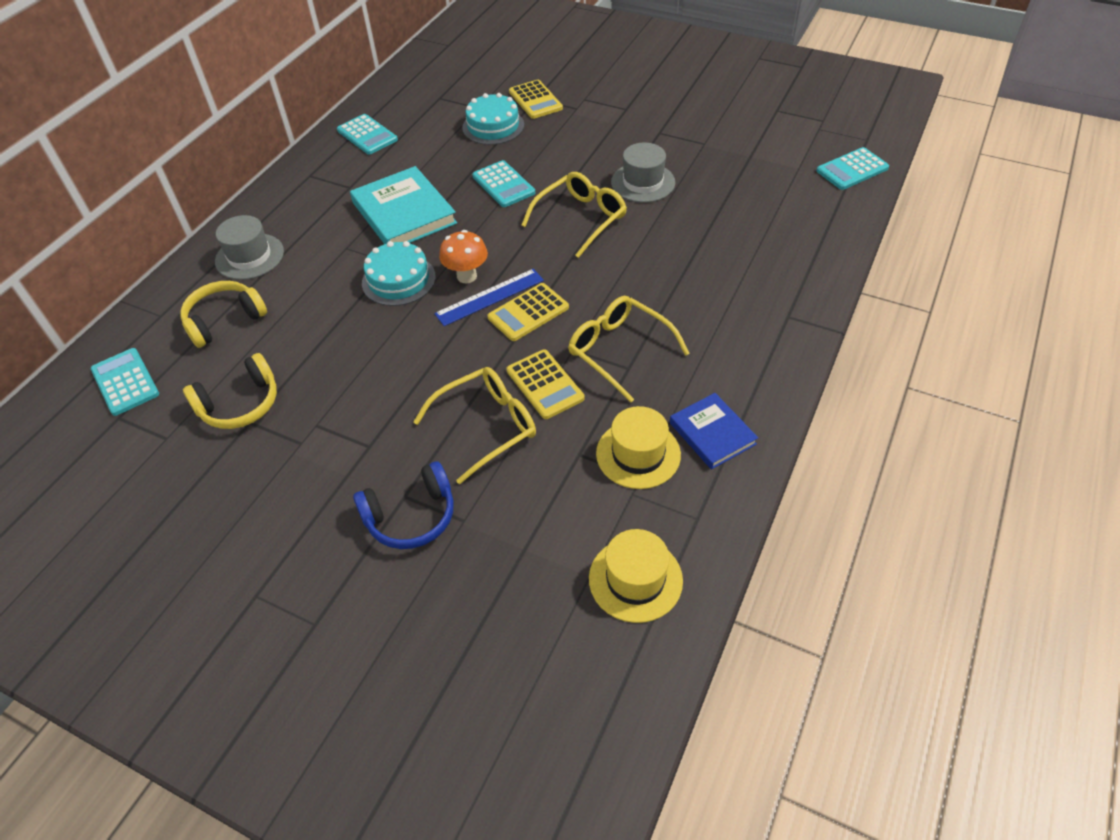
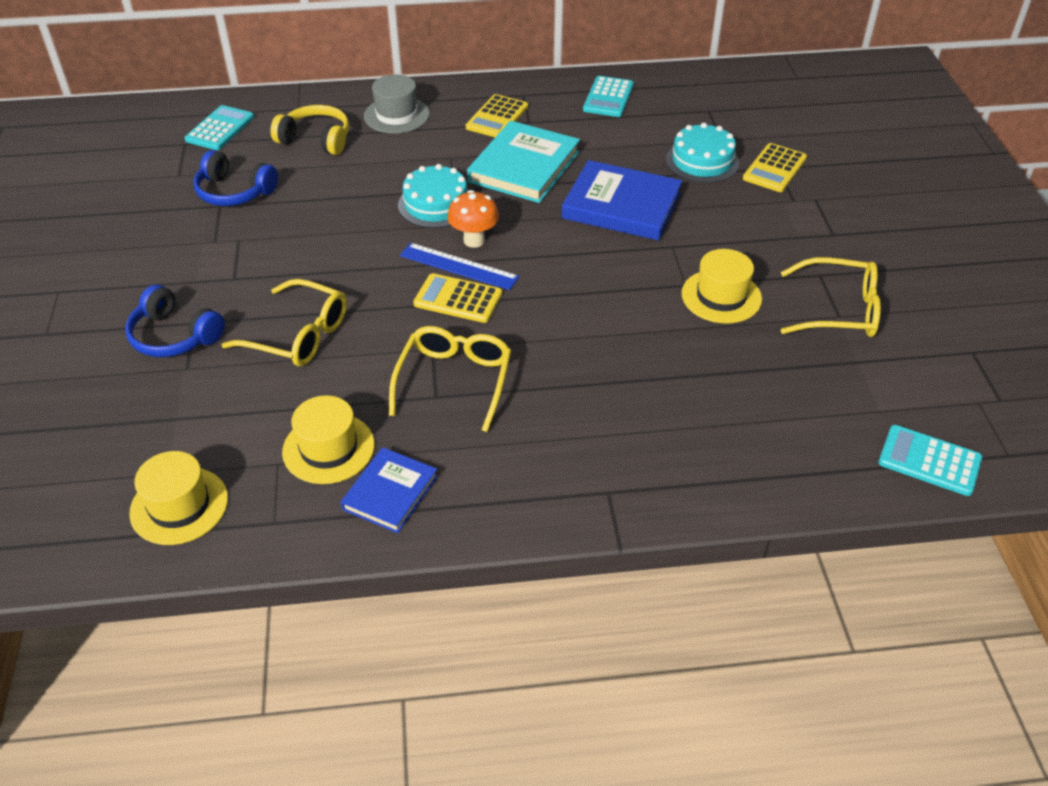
camera: 55 degrees right, 5 degrees down
yellow headphones [183,353,277,429] -> blue headphones [193,150,278,206]
turquoise calculator [472,160,535,207] -> blue book [561,160,682,241]
yellow calculator [506,349,585,419] -> yellow calculator moved to [466,94,528,137]
yellow glasses [521,172,627,258] -> yellow glasses moved to [781,257,881,337]
grey hat [611,143,675,203] -> yellow hat [682,249,762,324]

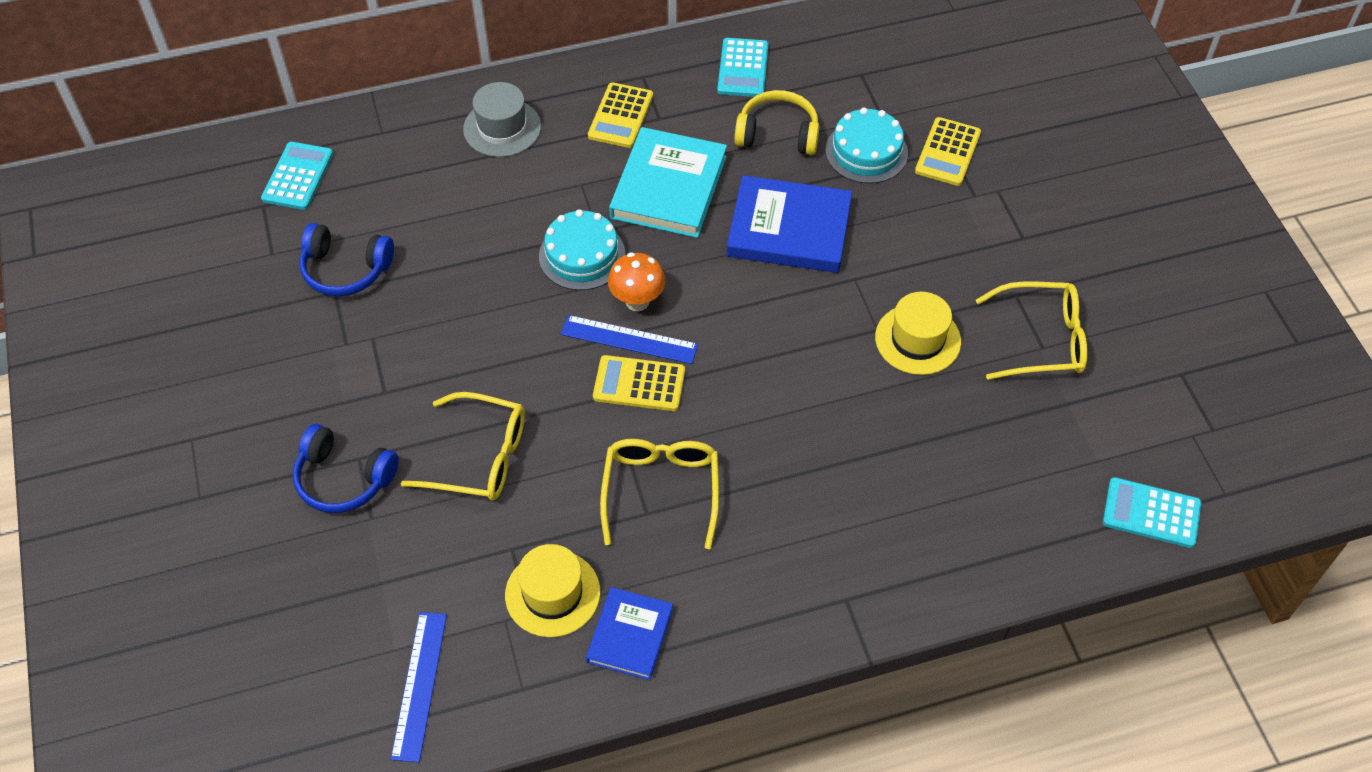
camera: 10 degrees left, 10 degrees up
yellow hat [129,451,228,545] -> blue ruler [391,612,447,762]
yellow headphones [271,105,349,155] -> yellow headphones moved to [734,90,820,155]

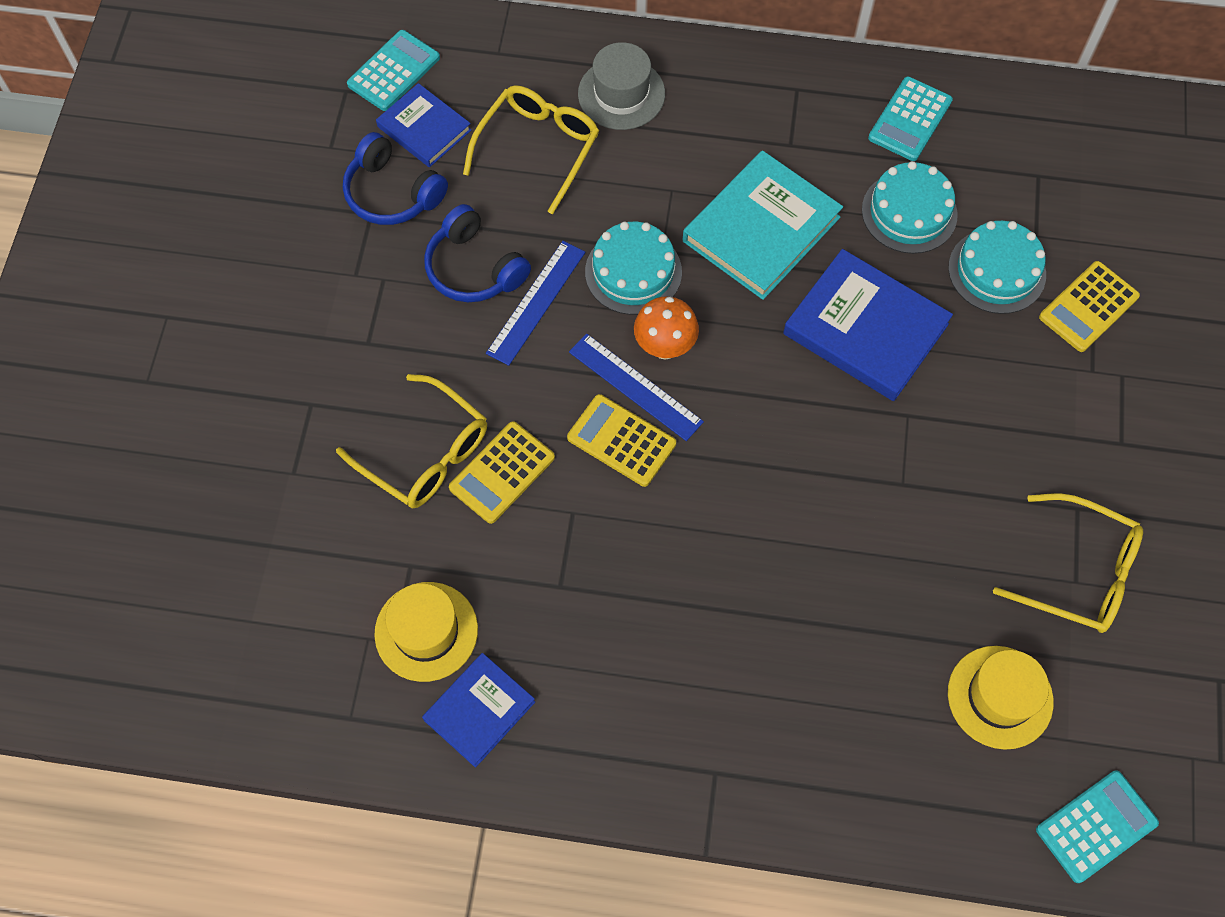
camera: 25 degrees right, 10 degrees up
blue headphones [293,424,399,513] -> blue headphones moved to [424,204,531,302]
blue ruler [391,612,447,762] -> blue ruler moved to [486,241,585,366]
yellow calculator [588,82,653,148] -> yellow calculator moved to [449,421,555,524]
yellow glasses [600,439,719,549] -> yellow glasses moved to [463,85,599,214]
yellow headphones [734,90,820,155] -> turquoise cake [862,161,958,254]
yellow hat [875,292,961,375] -> yellow hat moved to [948,646,1054,750]
turquoise calculator [1103,477,1201,548] -> turquoise calculator turned 105 degrees clockwise [1036,770,1159,883]
none -> blue book [376,83,471,167]

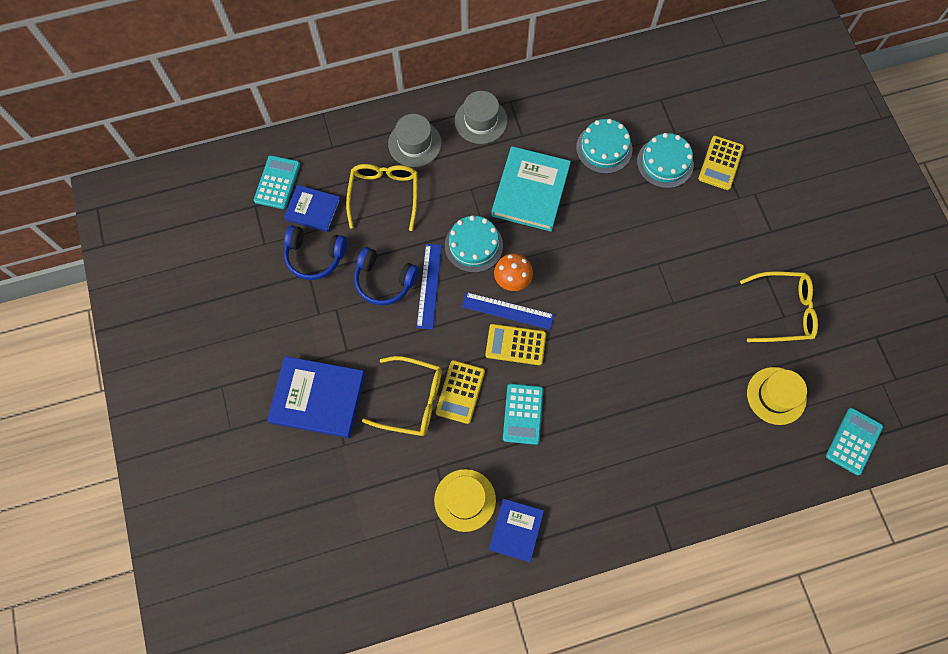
camera: 25 degrees left, 5 degrees up
blue book [783,249,953,401] -> blue book moved to [267,356,365,438]
turquoise calculator [868,76,953,161] -> turquoise calculator moved to [503,384,543,445]
none -> grey hat [455,91,508,144]

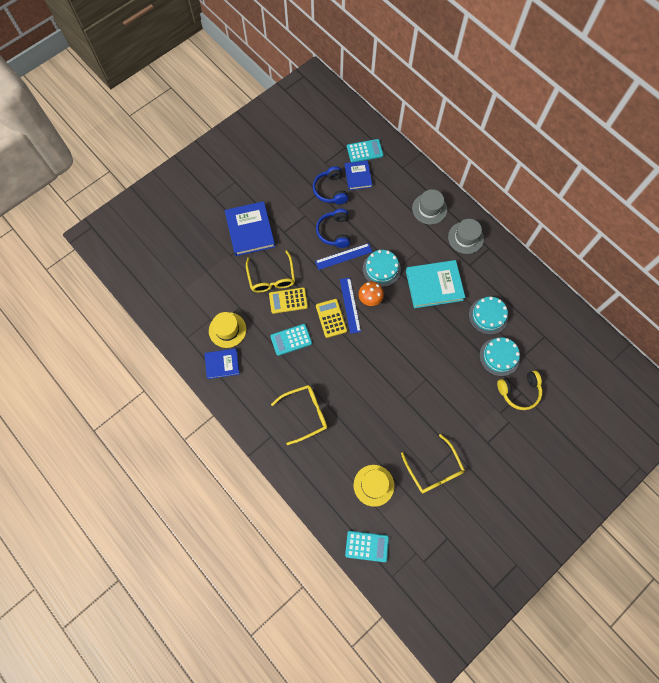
camera: 65 degrees right, 0 degrees up
yellow glasses [346,164,417,231] -> yellow glasses moved to [271,385,327,445]
yellow calculator [698,136,744,190] -> yellow headphones [497,370,542,410]

